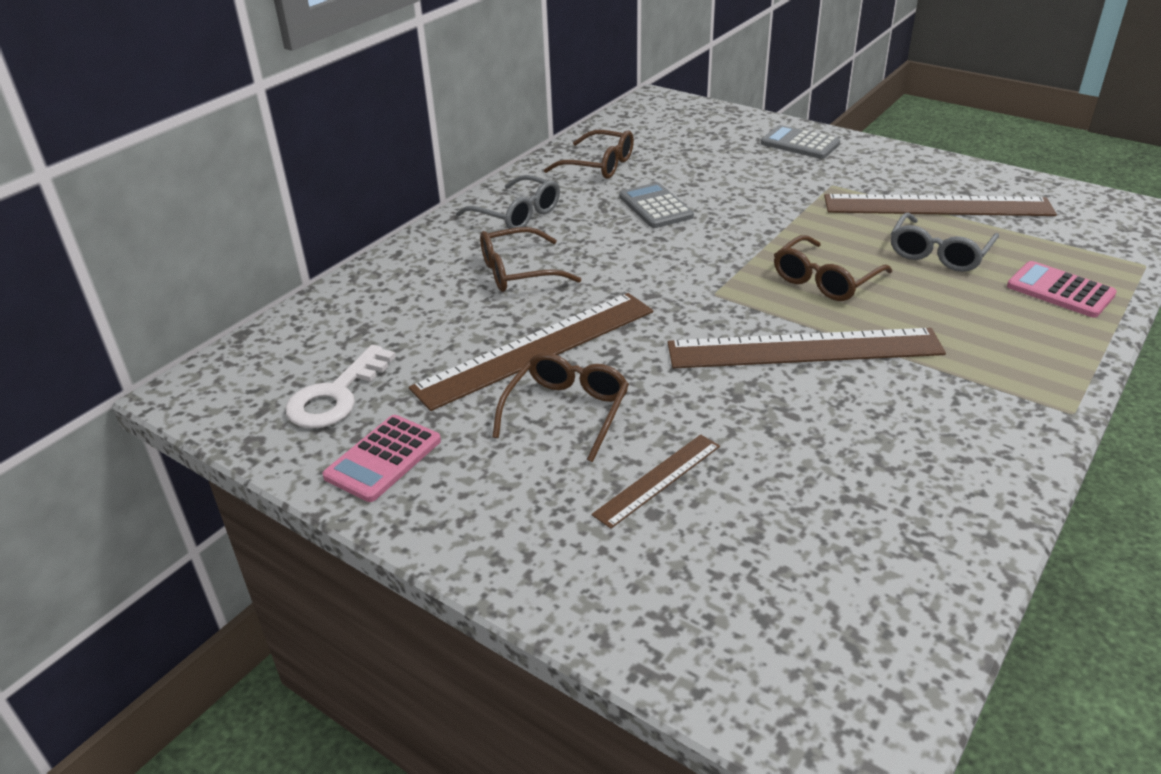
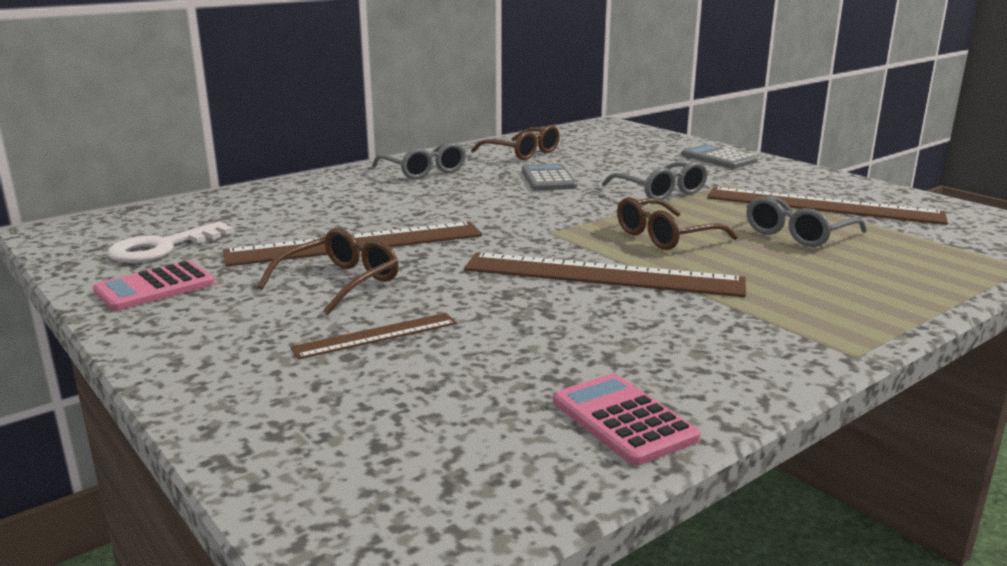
camera: 15 degrees right, 15 degrees down
brown glasses [480,227,581,292] -> none
pink calculator [1007,261,1117,318] -> pink calculator moved to [553,374,700,466]
none -> grey glasses [602,162,708,200]

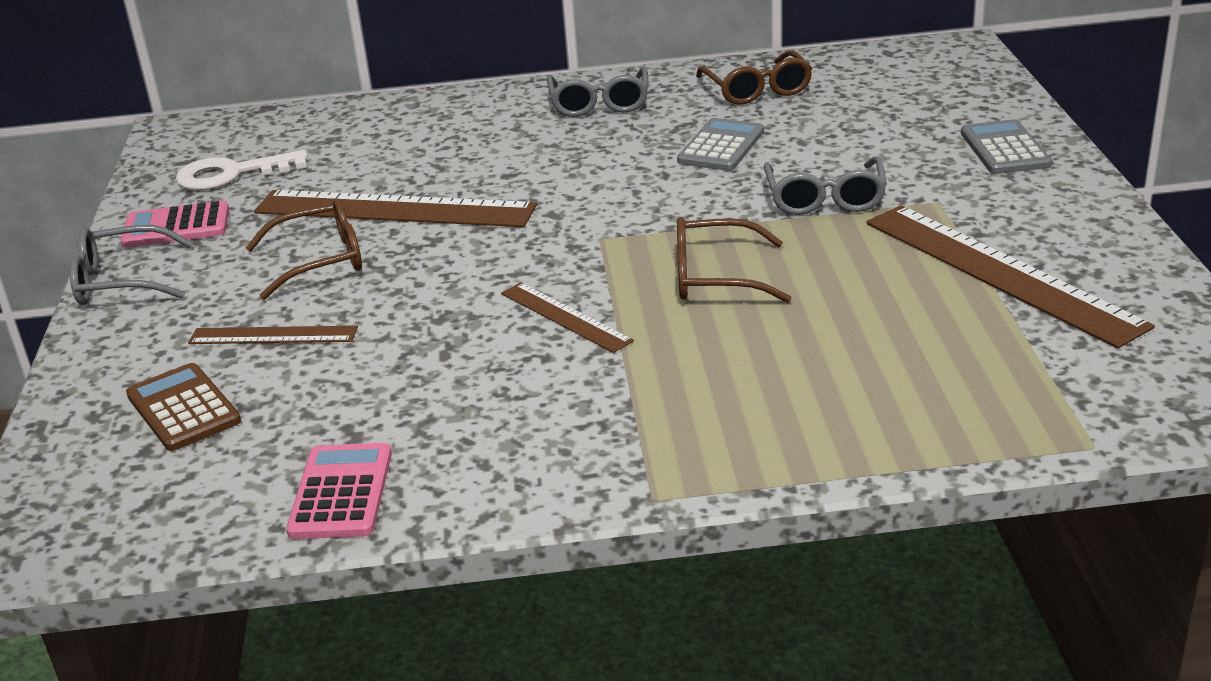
camera: 35 degrees right, 10 degrees up
brown ruler [464,253,746,297] -> brown ruler [501,282,634,353], size x0.51
grey glasses [746,196,867,247] -> grey glasses moved to [70,225,193,305]
none -> brown calculator [126,363,241,451]

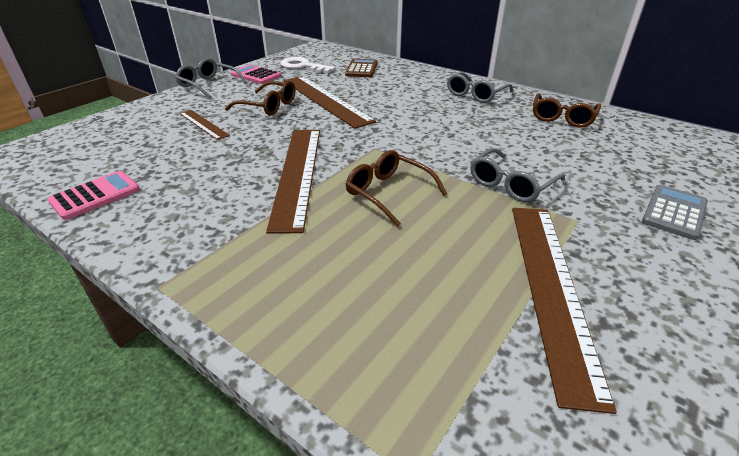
camera: 40 degrees right, 5 degrees up
brown calculator [126,363,241,451] -> brown calculator moved to [345,59,378,77]
brown ruler [501,282,634,353] -> brown ruler [266,130,320,234], size x1.94
grey calculator [677,118,764,171] -> none

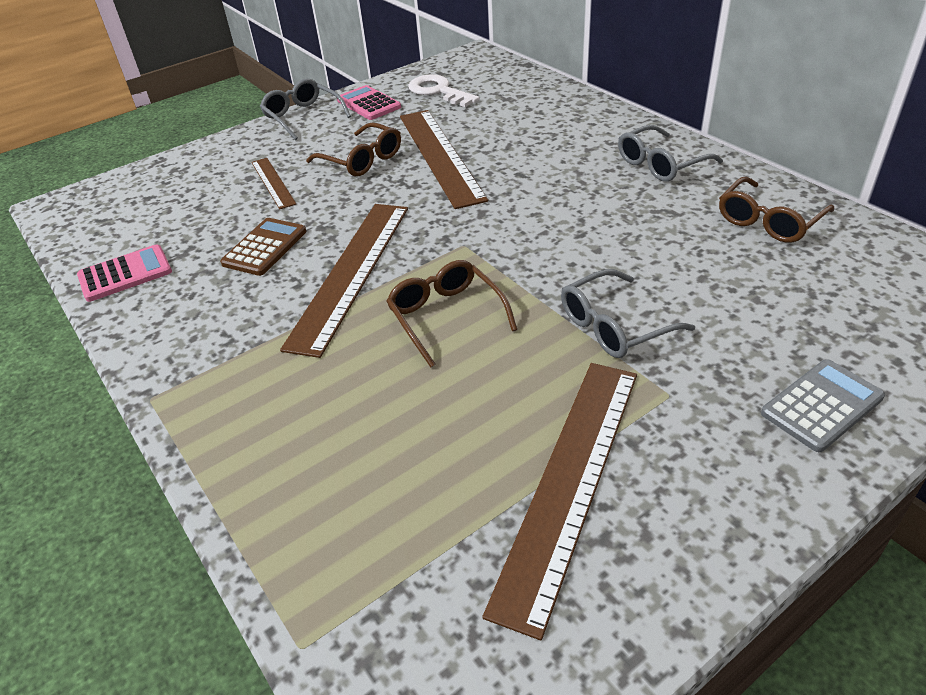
camera: 20 degrees right, 5 degrees up
brown calculator [345,59,378,77] -> brown calculator moved to [220,218,306,276]

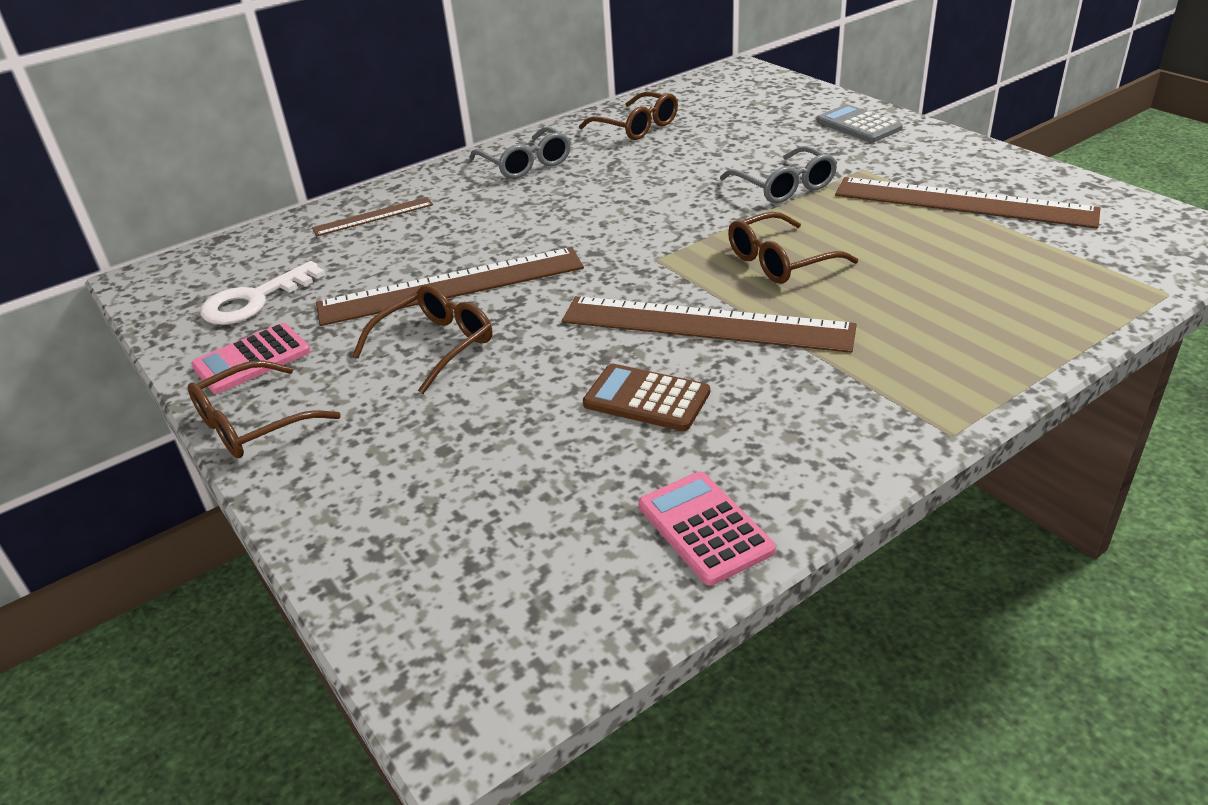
camera: 90 degrees left, 5 degrees down
brown ruler [251,158,296,209] -> brown ruler moved to [312,197,433,236]
grey glasses [260,78,351,140] -> brown glasses [187,360,341,458]

